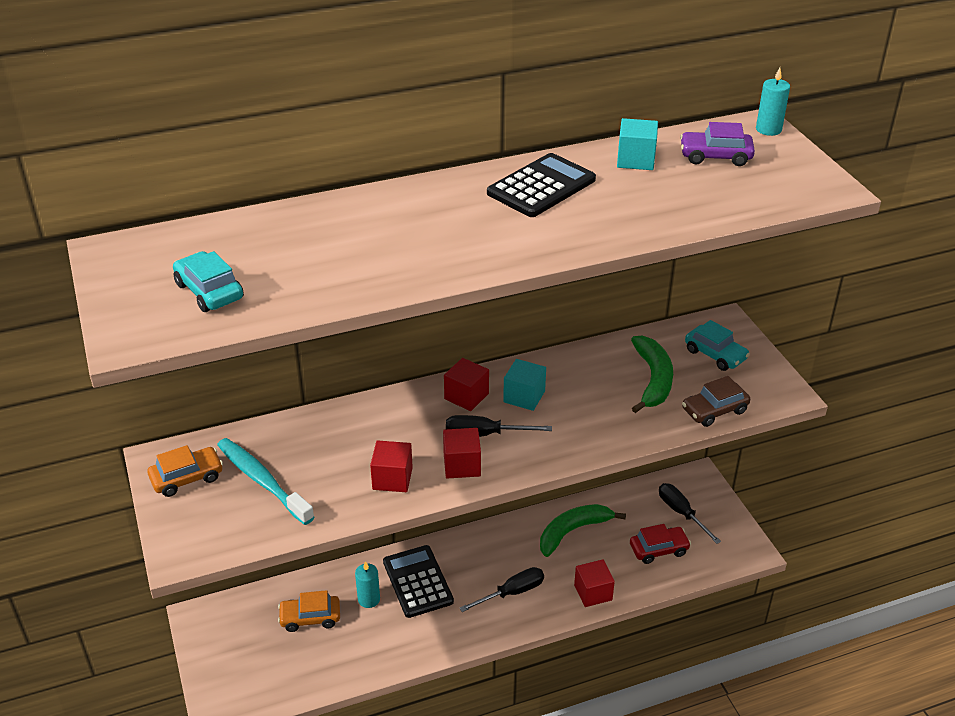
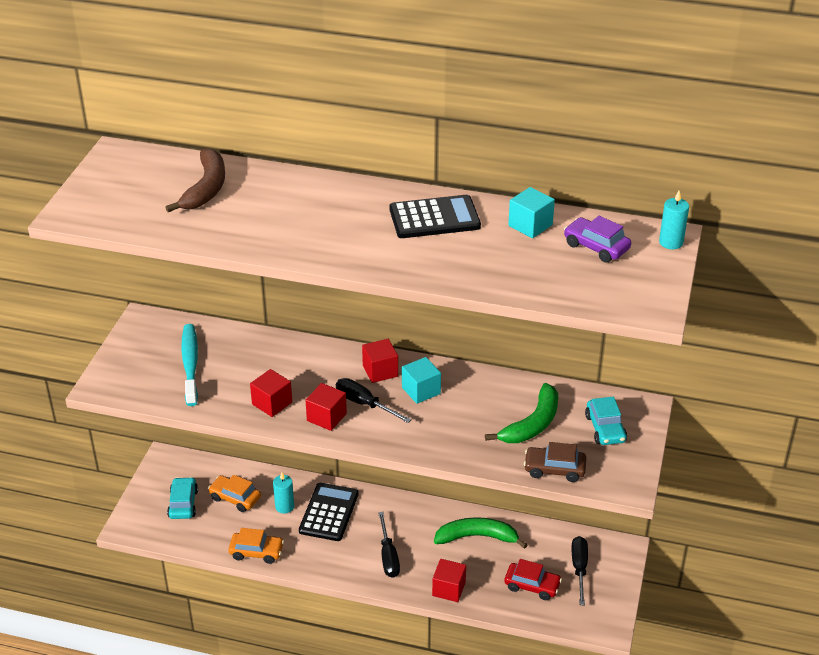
camera: 35 degrees right, 0 degrees up
orange car [147,445,223,497] -> orange car moved to [228,528,284,564]
turquoise car [173,251,244,312] -> turquoise car moved to [167,477,198,519]
black screwdriver [460,567,544,612] -> black screwdriver turned 75 degrees clockwise [378,512,400,578]
none -> brown banana [165,148,225,212]

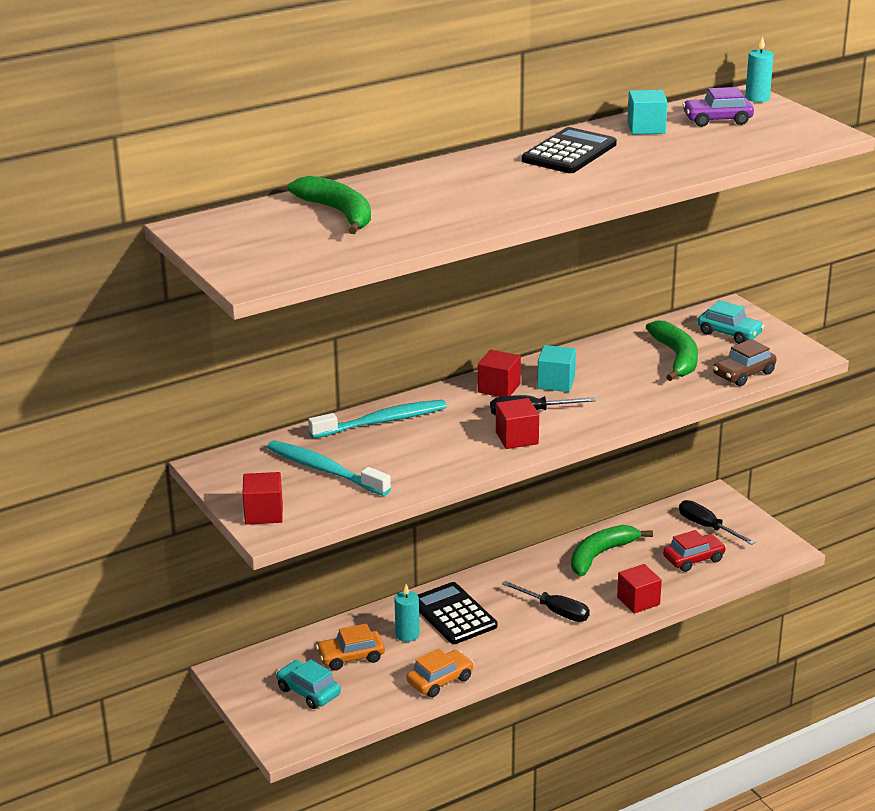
camera: 45 degrees left, 10 degrees down
brown banana [165,148,225,212] -> green banana [288,176,371,234]
red cube [250,369,292,417] -> red cube moved to [243,472,283,525]
none -> turquoise toothbrush [308,400,447,438]

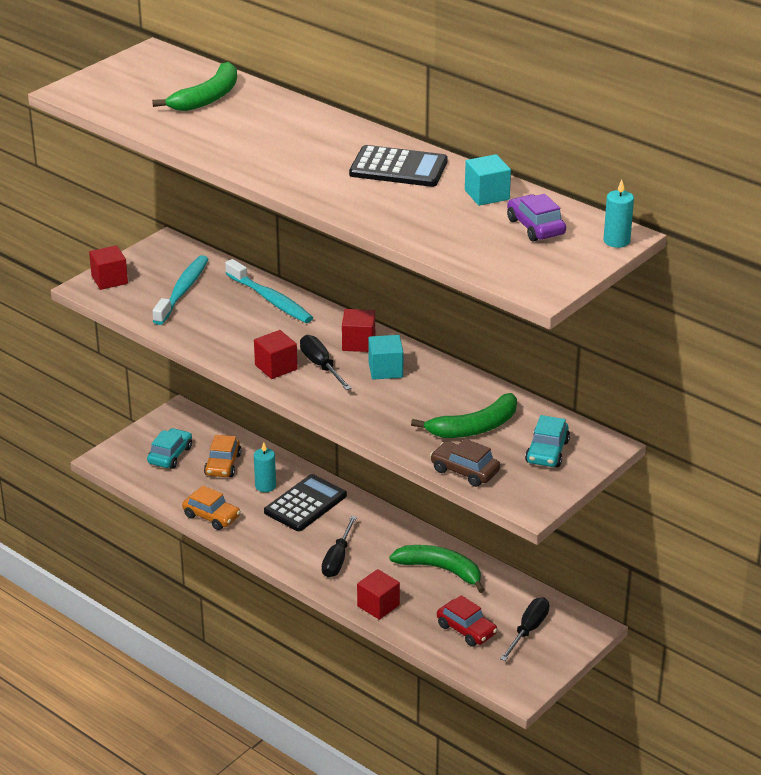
camera: 70 degrees right, 5 degrees up
orange car [316,623,385,671] -> orange car turned 135 degrees counterclockwise [204,435,241,477]

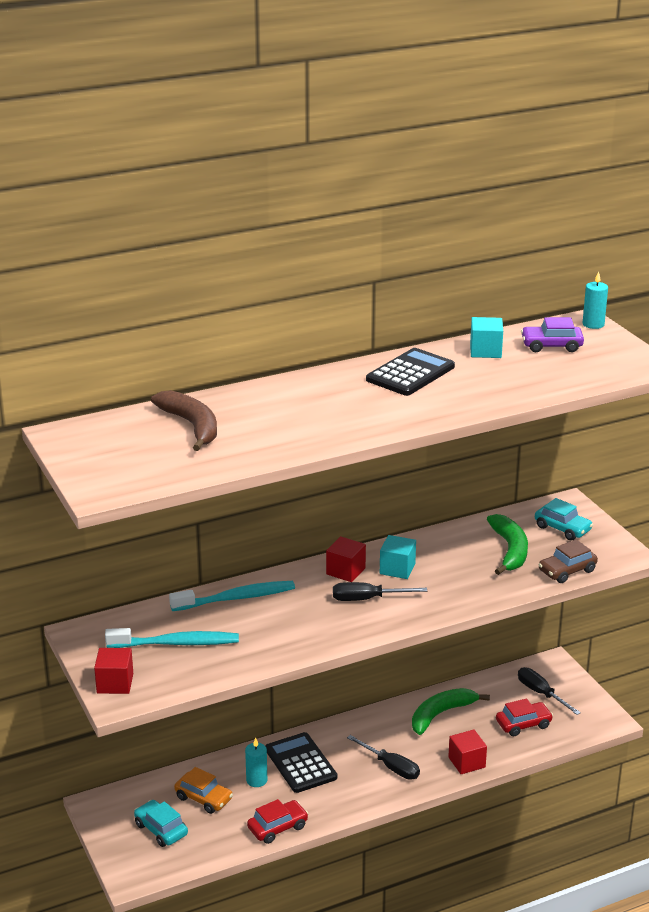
camera: 65 degrees left, 5 degrees down
green banana [152,62,237,111] -> brown banana [151,390,217,451]
turquoise toothbrush [152,255,208,325] -> turquoise toothbrush turned 135 degrees clockwise [105,628,239,648]
orange car [182,486,241,530] -> red car [247,799,308,844]
red cube [254,330,298,379] -> none

